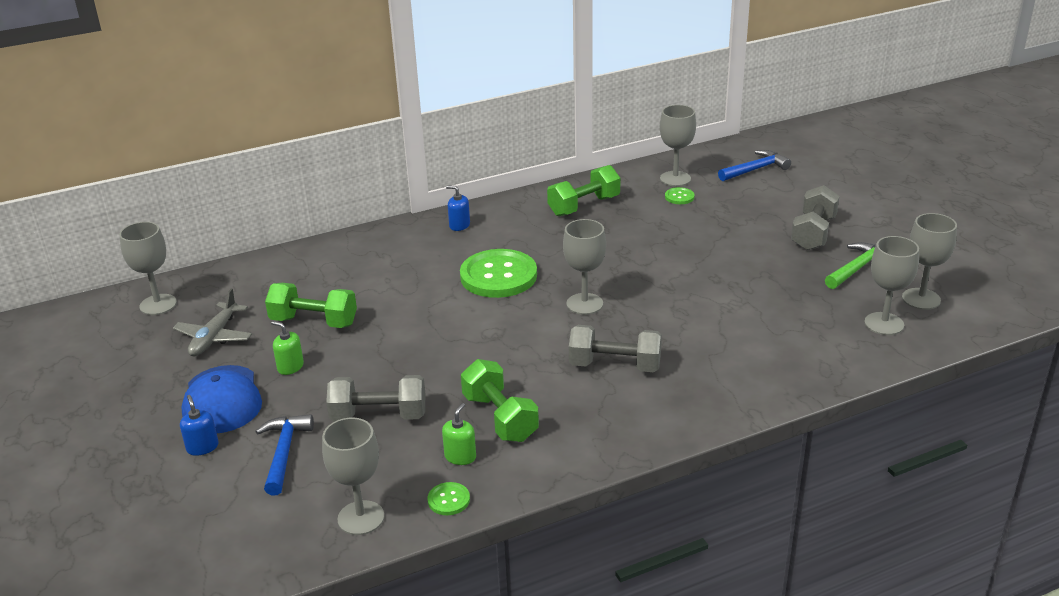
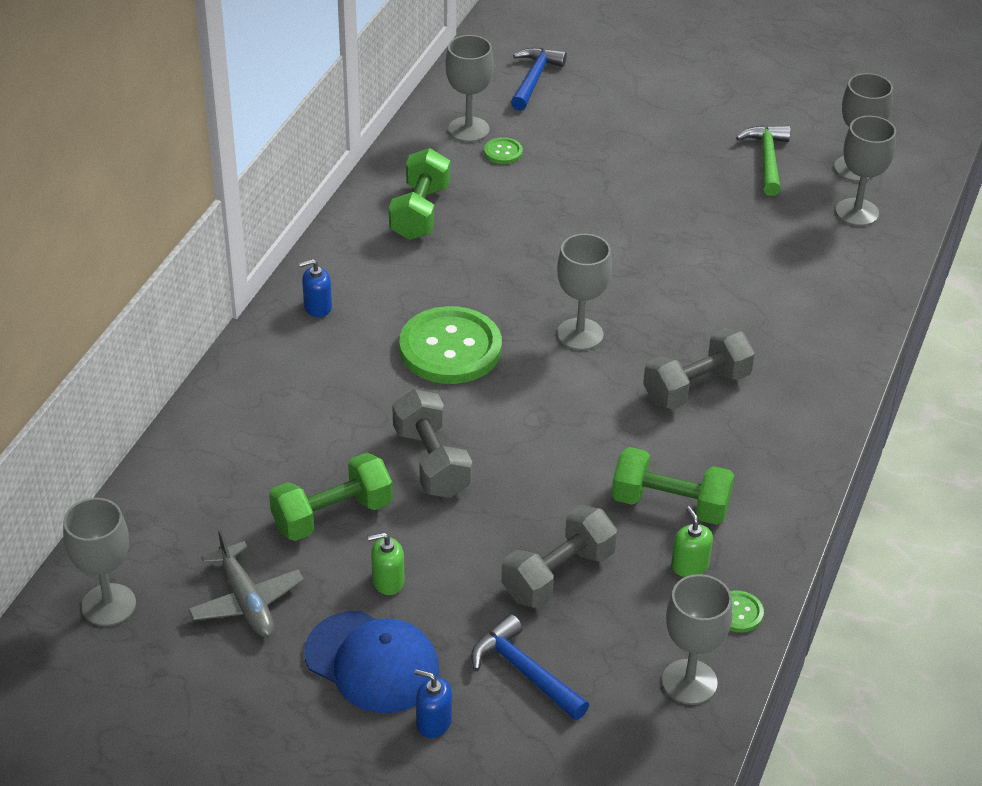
camera: 45 degrees left, 10 degrees up
grey dumbbell [791,185,839,250] -> grey dumbbell moved to [392,389,472,498]

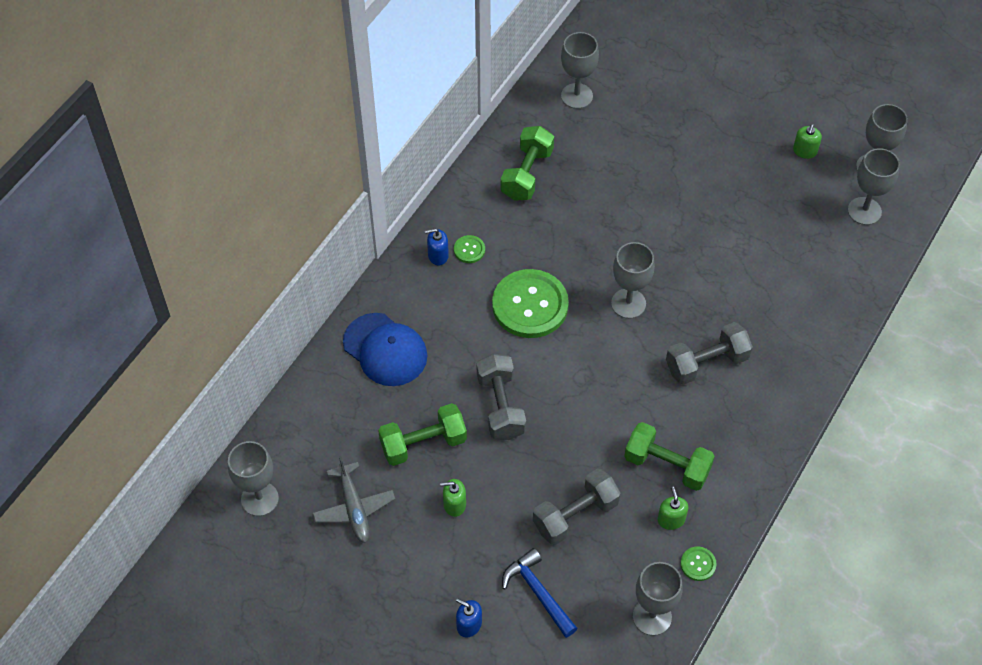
camera: 10 degrees right, 15 degrees up
blue cap [304,611,439,713] -> blue cap moved to [343,313,427,386]
green button [484,137,523,164] -> green button moved to [454,235,485,263]
blue hammer [511,48,567,111] -> none
green hammer [736,125,790,196] -> green soap dispenser [793,124,822,159]

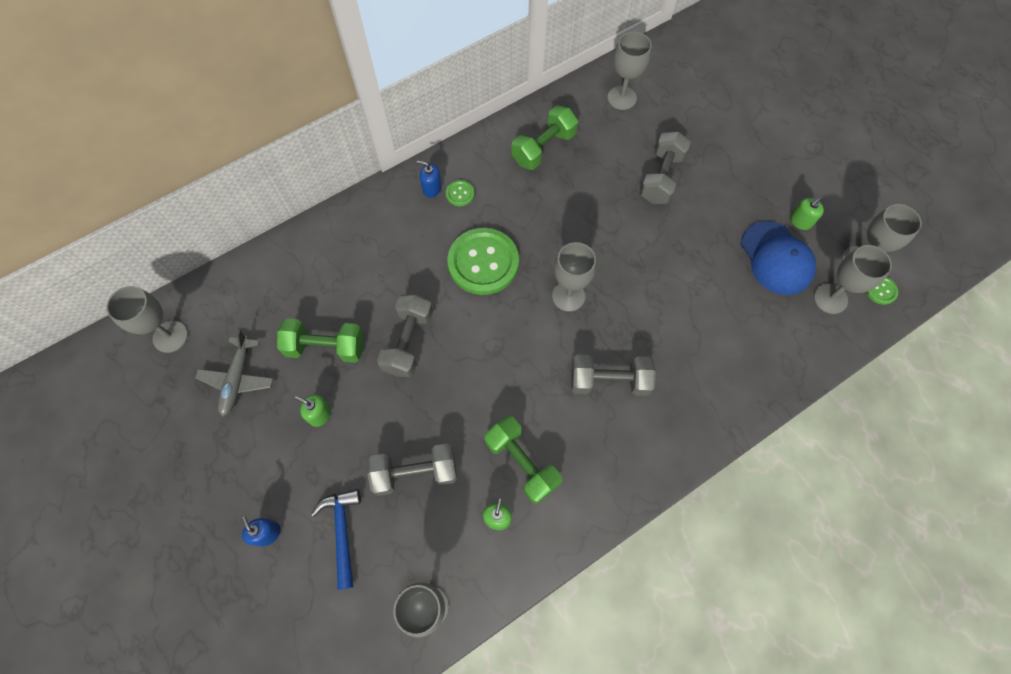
camera: 25 degrees right, 10 degrees up
blue cap [343,313,427,386] -> blue cap moved to [741,221,816,295]
green button [681,547,717,581] -> green button moved to [866,277,898,305]
none -> grey dumbbell [640,131,691,204]

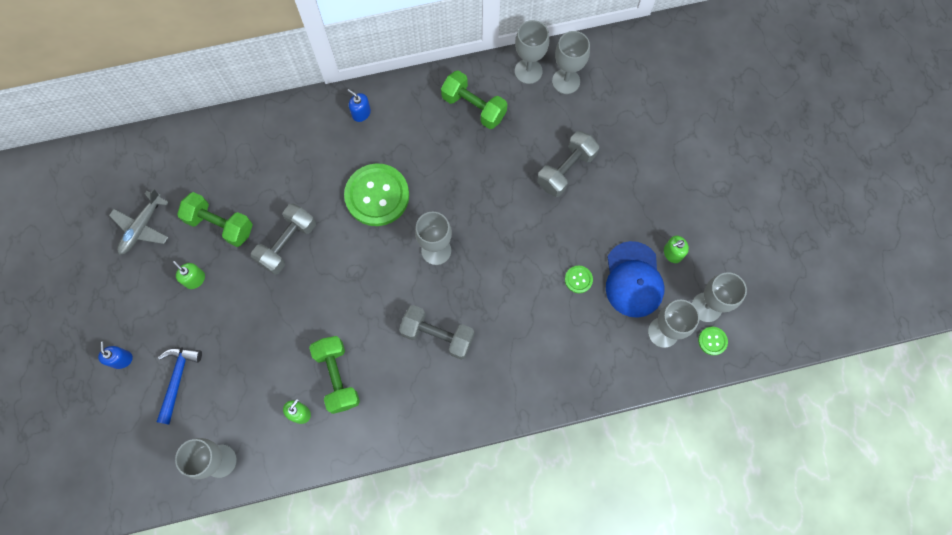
camera: 20 degrees right, 5 degrees up
grey goblet [106,286,188,353] -> grey goblet moved to [515,20,549,84]
grey dumbbell [367,443,457,496] -> none
green button [446,180,474,206] -> green button moved to [565,266,593,293]
green dumbbell [511,105,578,170] -> green dumbbell turned 60 degrees clockwise [441,70,507,129]

